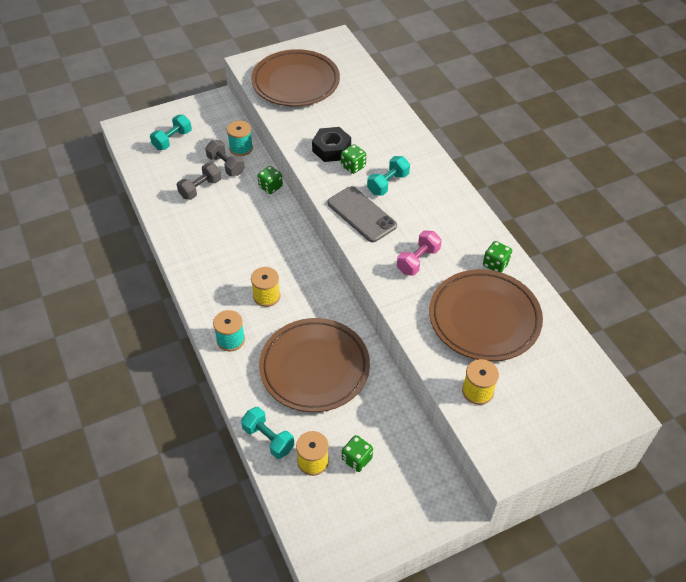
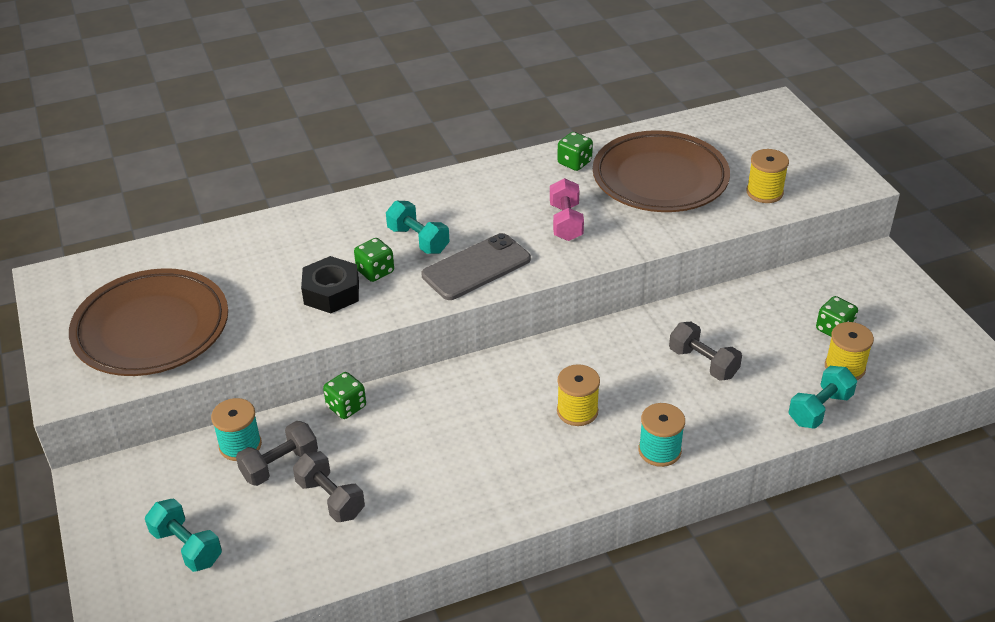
camera: 85 degrees left, 10 degrees down
brown plate [259,318,370,412] -> grey dumbbell [669,322,742,381]
pink dumbbell [397,230,442,276] -> pink dumbbell turned 45 degrees clockwise [550,178,584,241]

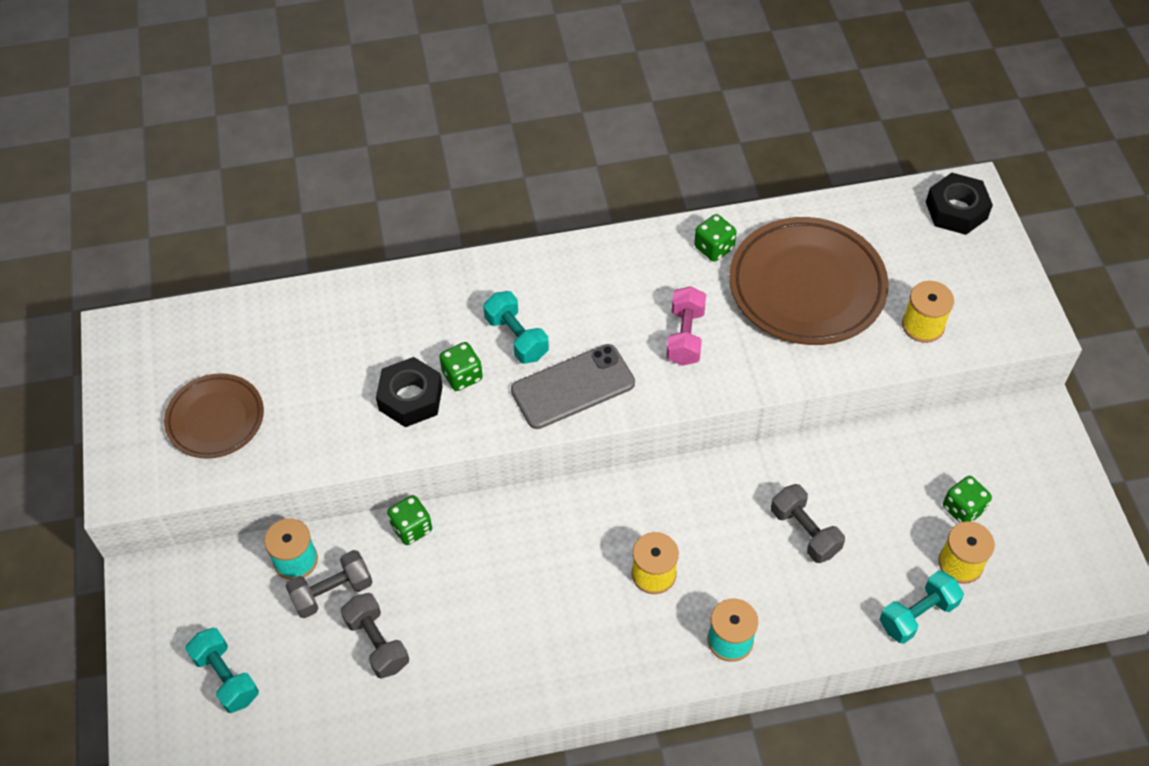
camera: 10 degrees right, 15 degrees up
brown plate [69,268,228,376] -> brown plate [164,373,264,459], size x0.59
none -> black nut [926,173,993,235]

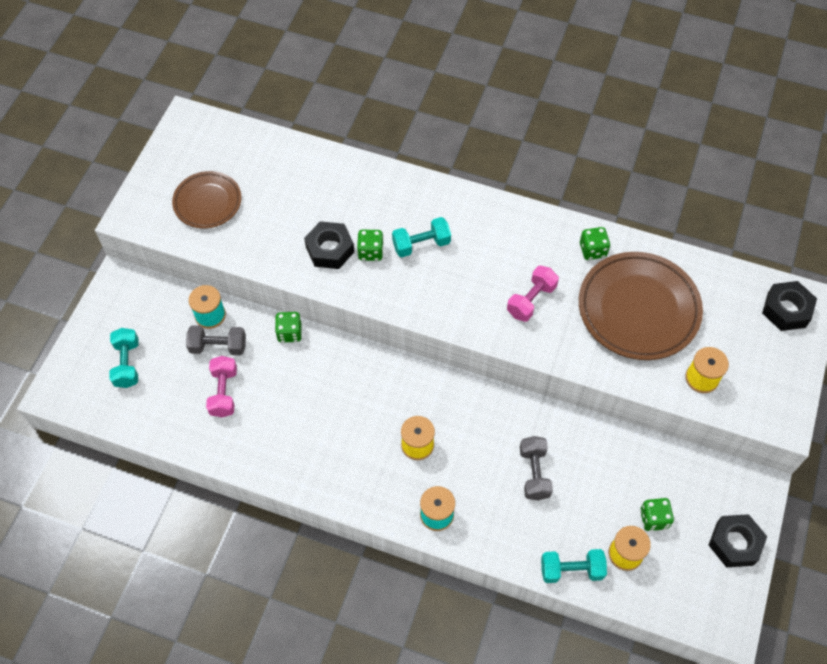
camera: 30 degrees right, 5 degrees up
grey dumbbell [341,593,409,679] -> pink dumbbell [206,356,237,417]
turquoise dumbbell [483,291,549,364] -> turquoise dumbbell turned 75 degrees clockwise [392,217,451,257]
grey phone [511,344,635,429] -> none
none -> black nut [709,514,767,567]

